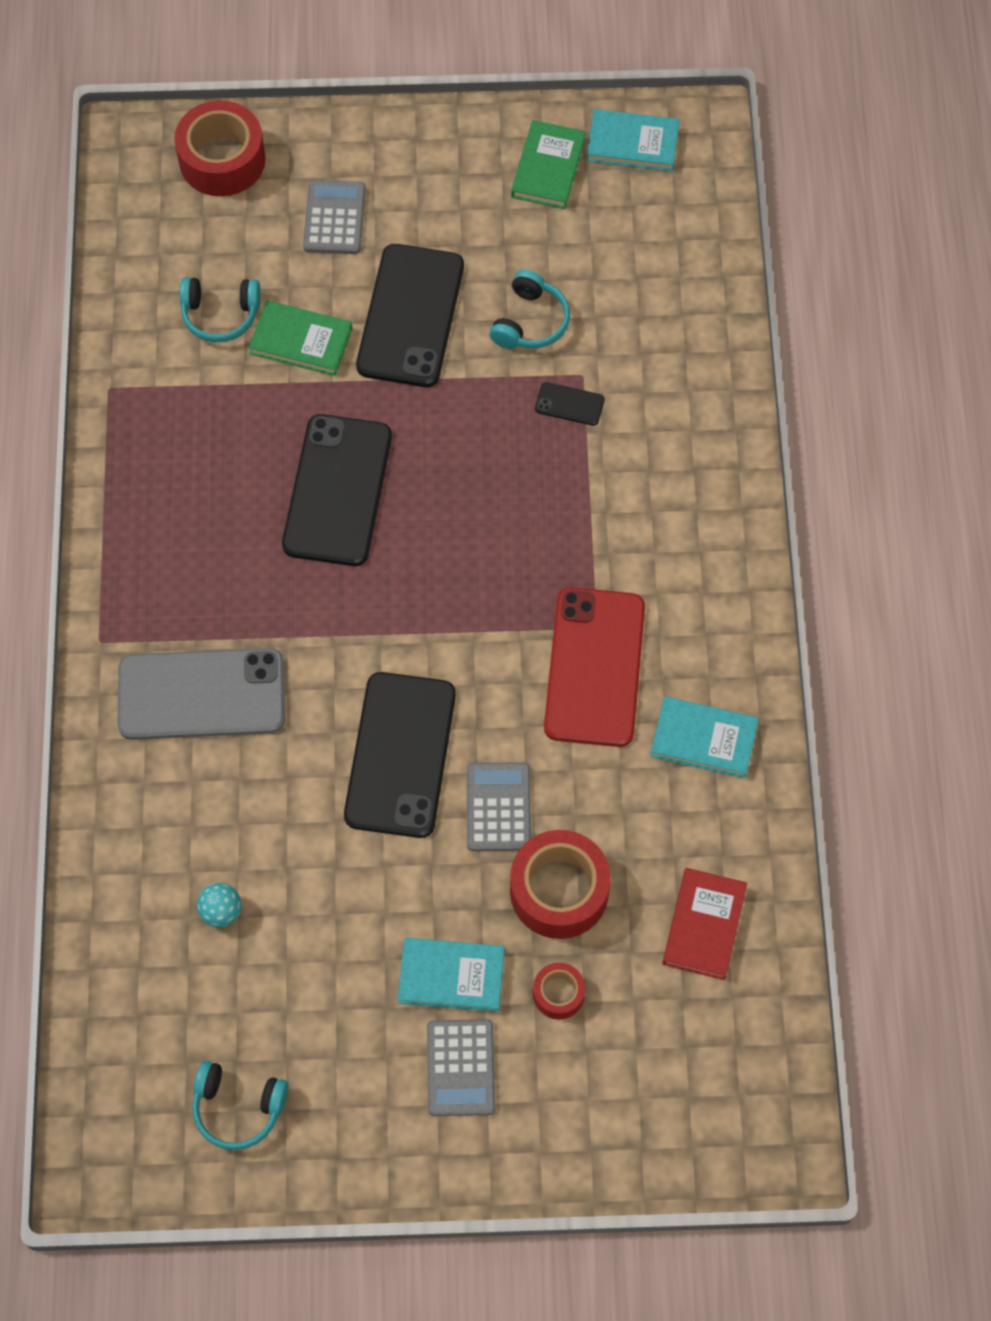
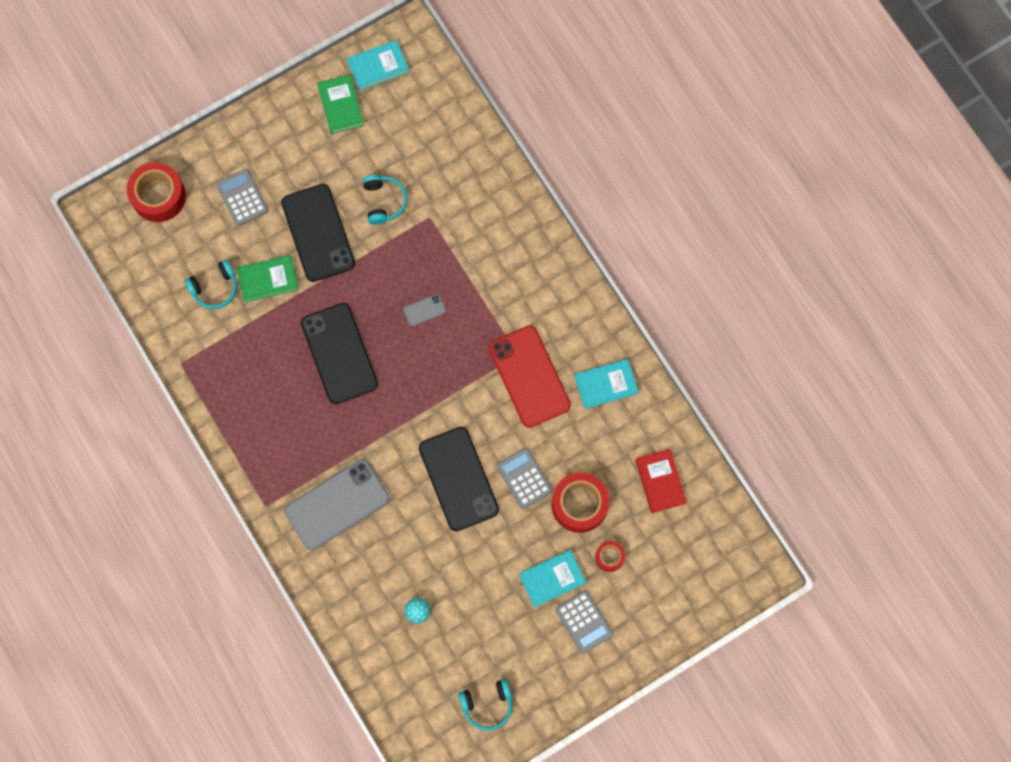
camera: 30 degrees left, 10 degrees up
black phone [535,382,604,426] -> none
none -> grey phone [403,294,446,326]

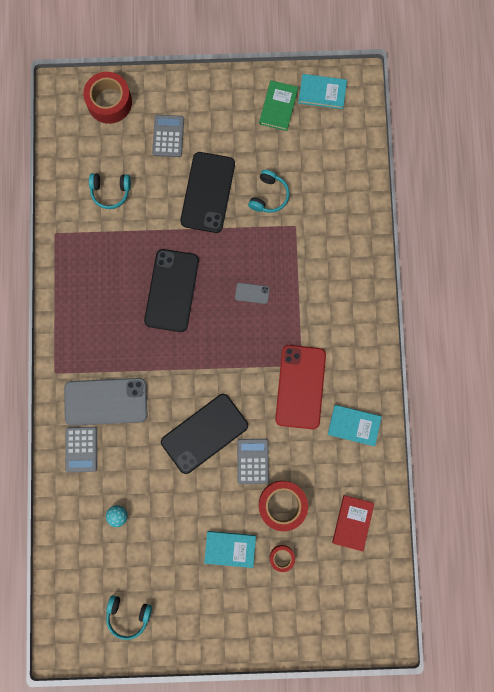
camera: 30 degrees right, 5 degrees up
green book [237,255,299,302] -> none
black phone [419,427,499,531] -> black phone turned 45 degrees clockwise [161,394,248,474]
grey calculator [555,590,613,654] -> grey calculator moved to [65,427,97,472]

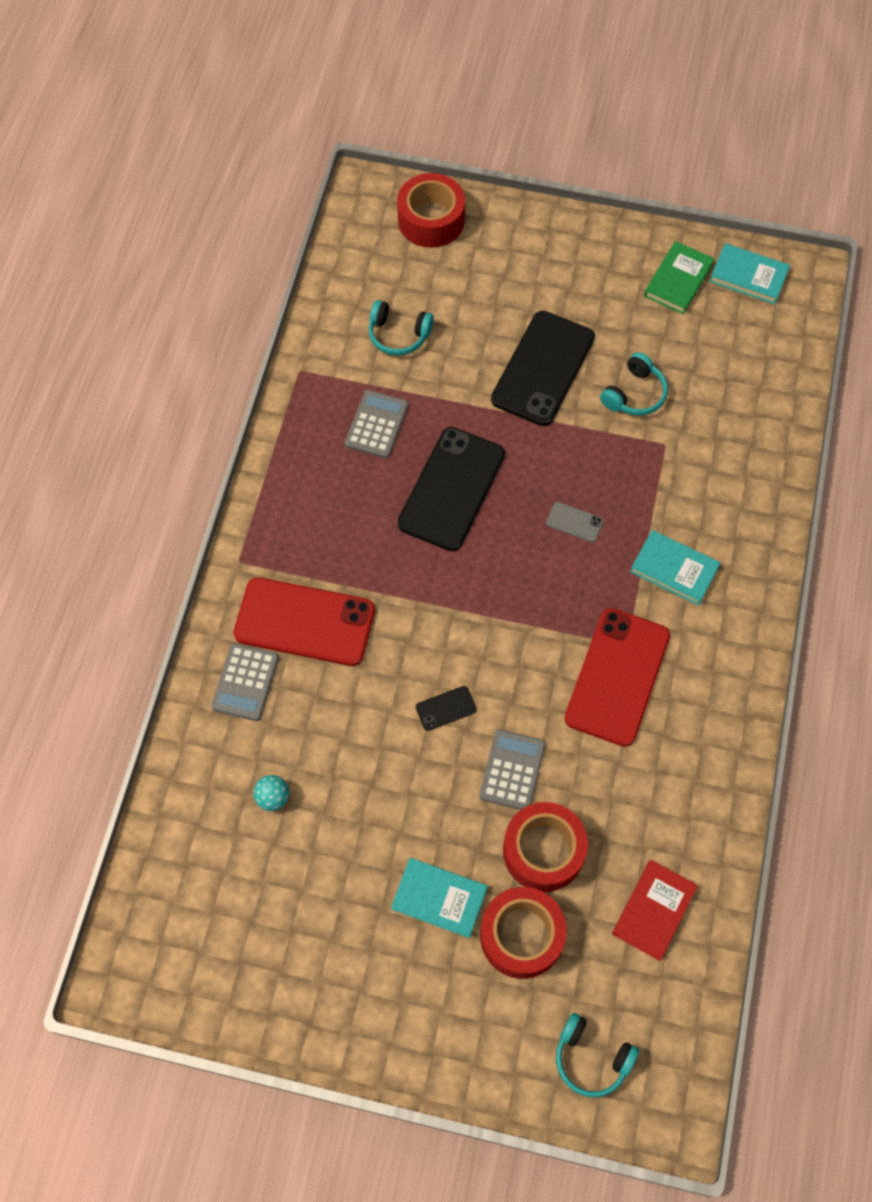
camera: 15 degrees right, 15 degrees down
grey phone [64,378,147,426] -> red phone [234,577,375,666]
turquoise headphones [106,595,152,640] -> turquoise headphones moved to [556,1013,639,1098]
grey calculator [152,115,184,157] -> grey calculator moved to [345,390,409,458]
black phone [161,394,248,474] -> black phone [416,686,477,731], size x0.42
red tape [270,545,295,572] -> red tape [480,887,567,979], size x1.94
turquoise book [328,405,382,446] -> turquoise book moved to [630,530,720,605]

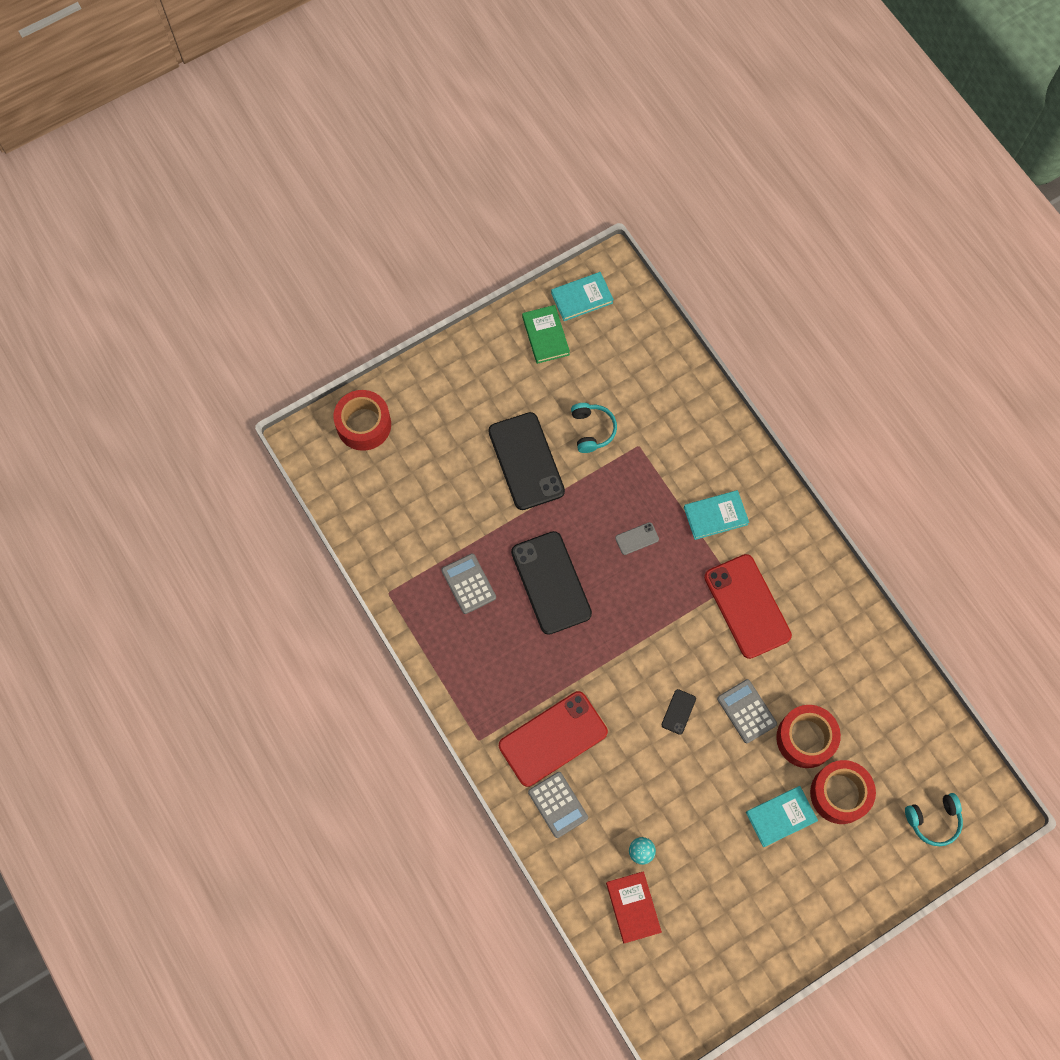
camera: 45 degrees left, 5 degrees up
turquoise headphones [368,300,434,356] -> none
red book [612,860,698,961] -> red book moved to [606,871,662,943]

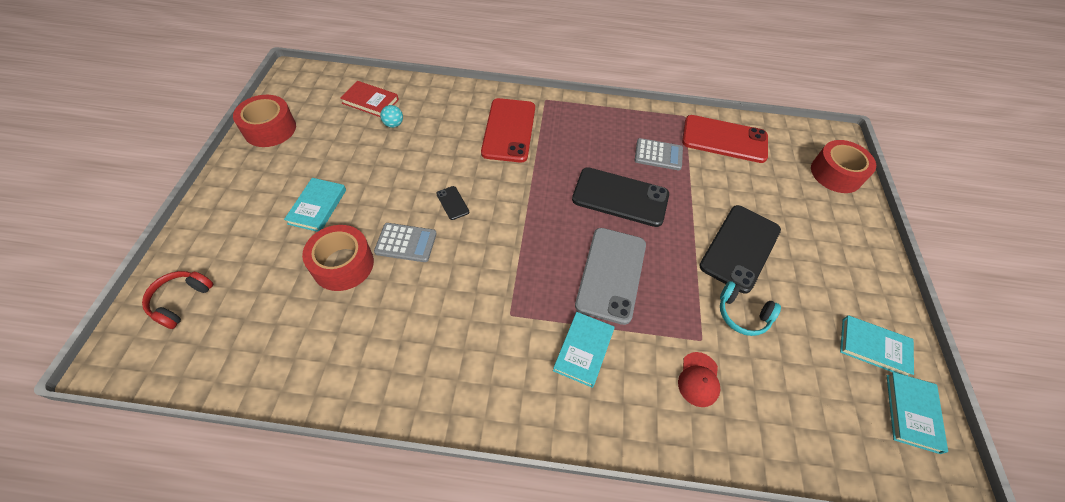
camera: 125 degrees right, 15 degrees down
black phone [488,412,565,510] -> black phone turned 75 degrees counterclockwise [699,205,781,294]
green book [522,305,570,364] -> turquoise book [840,315,914,376]
grey calculator [528,772,588,838] -> none
grey phone [615,522,659,555] -> grey phone [575,228,646,325], size x2.41
red phone [704,554,792,659] -> red phone moved to [682,115,768,163]
red tape [810,760,876,824] -> red tape moved to [233,95,296,147]
turquoise headphones [905,793,963,846] -> red headphones [142,271,213,329]
none -> red cap [678,352,720,407]

